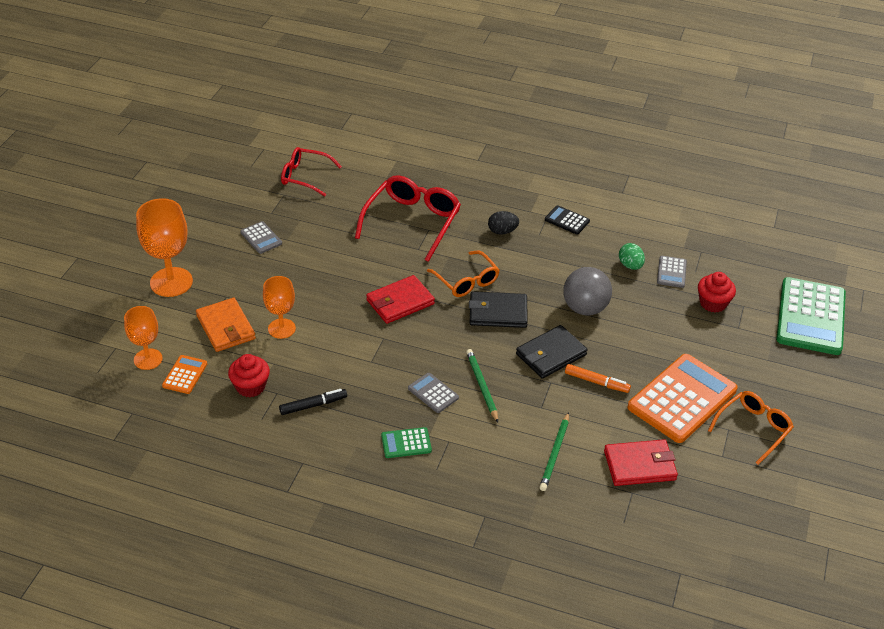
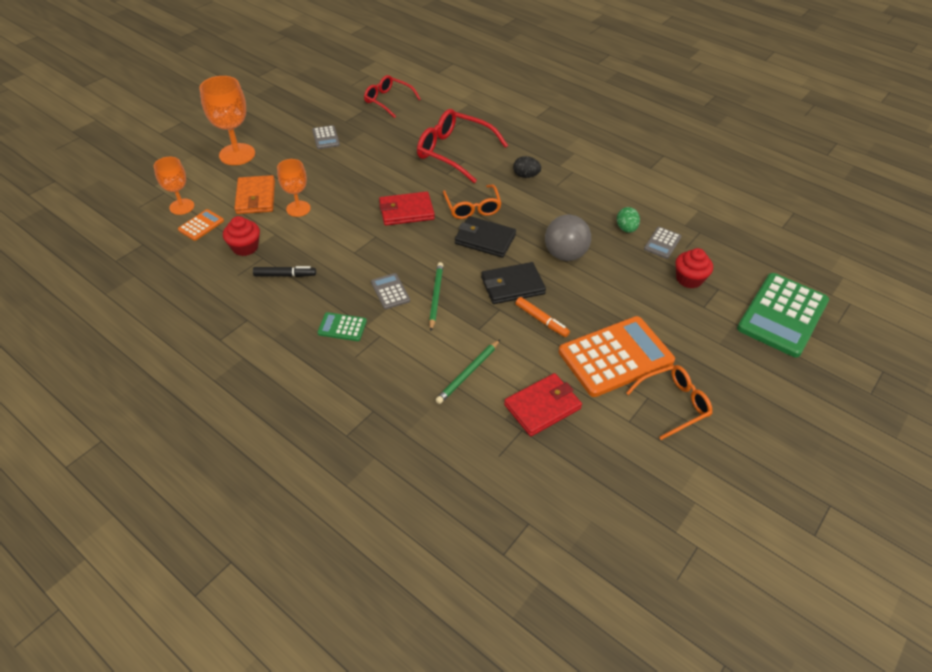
camera: 20 degrees right, 5 degrees up
red glasses [355,175,461,262] -> red glasses turned 105 degrees counterclockwise [417,109,508,183]
black calculator [545,205,590,235] -> none
red wallet [604,439,678,486] -> red wallet turned 45 degrees counterclockwise [504,373,582,436]

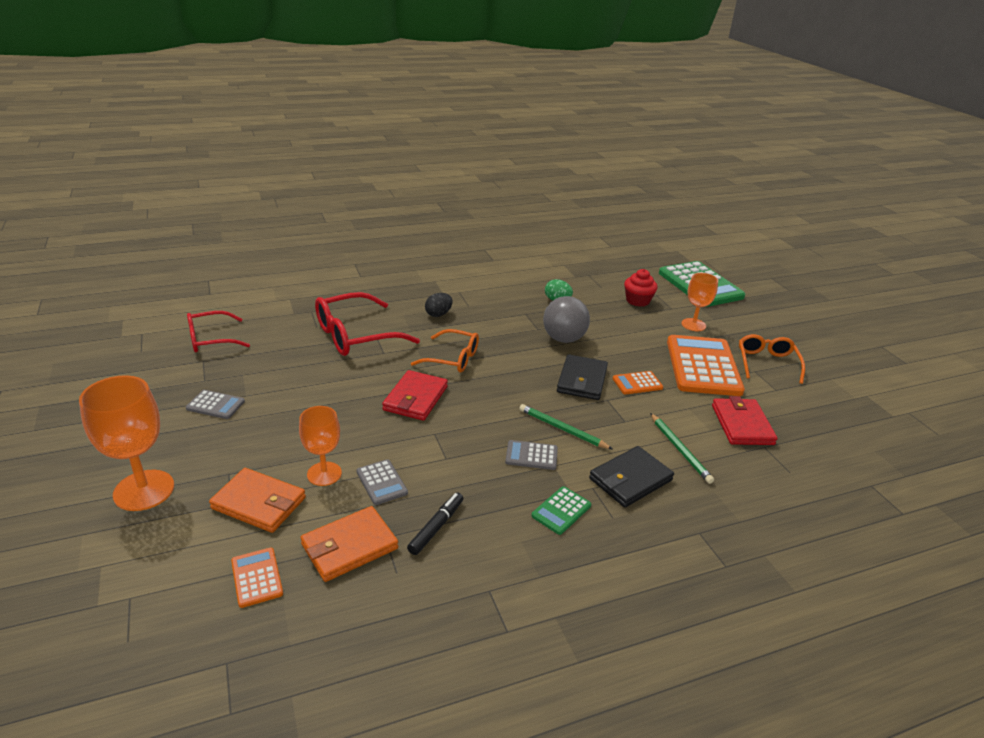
camera: 60 degrees left, 15 degrees down
orange goblet [154,157,194,215] -> orange goblet moved to [681,273,718,331]
red cupcake [223,216,260,256] -> orange wallet [300,506,398,582]
black wallet [455,216,516,258] -> black wallet moved to [589,446,674,507]
orange marker [515,297,570,337] -> orange calculator [613,371,663,394]
grey calculator [644,227,681,259] -> grey calculator moved to [357,459,408,505]

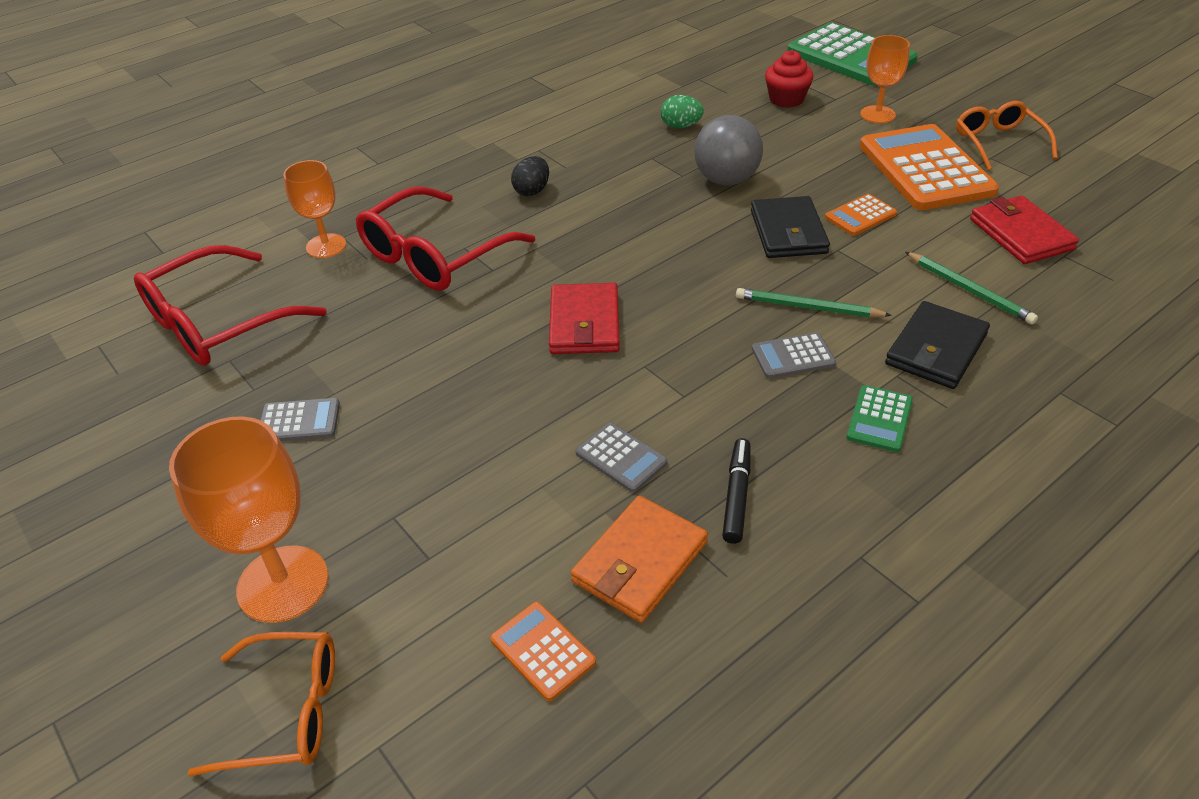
camera: 15 degrees left, 10 degrees up
red glasses [187,311,250,352] -> red glasses [134,245,327,366], size x1.56
orange wallet [209,468,306,533] -> none
orange goblet [299,406,342,486] -> orange goblet moved to [283,160,346,258]
orange glasses [411,329,479,373] -> orange glasses moved to [188,632,335,777]

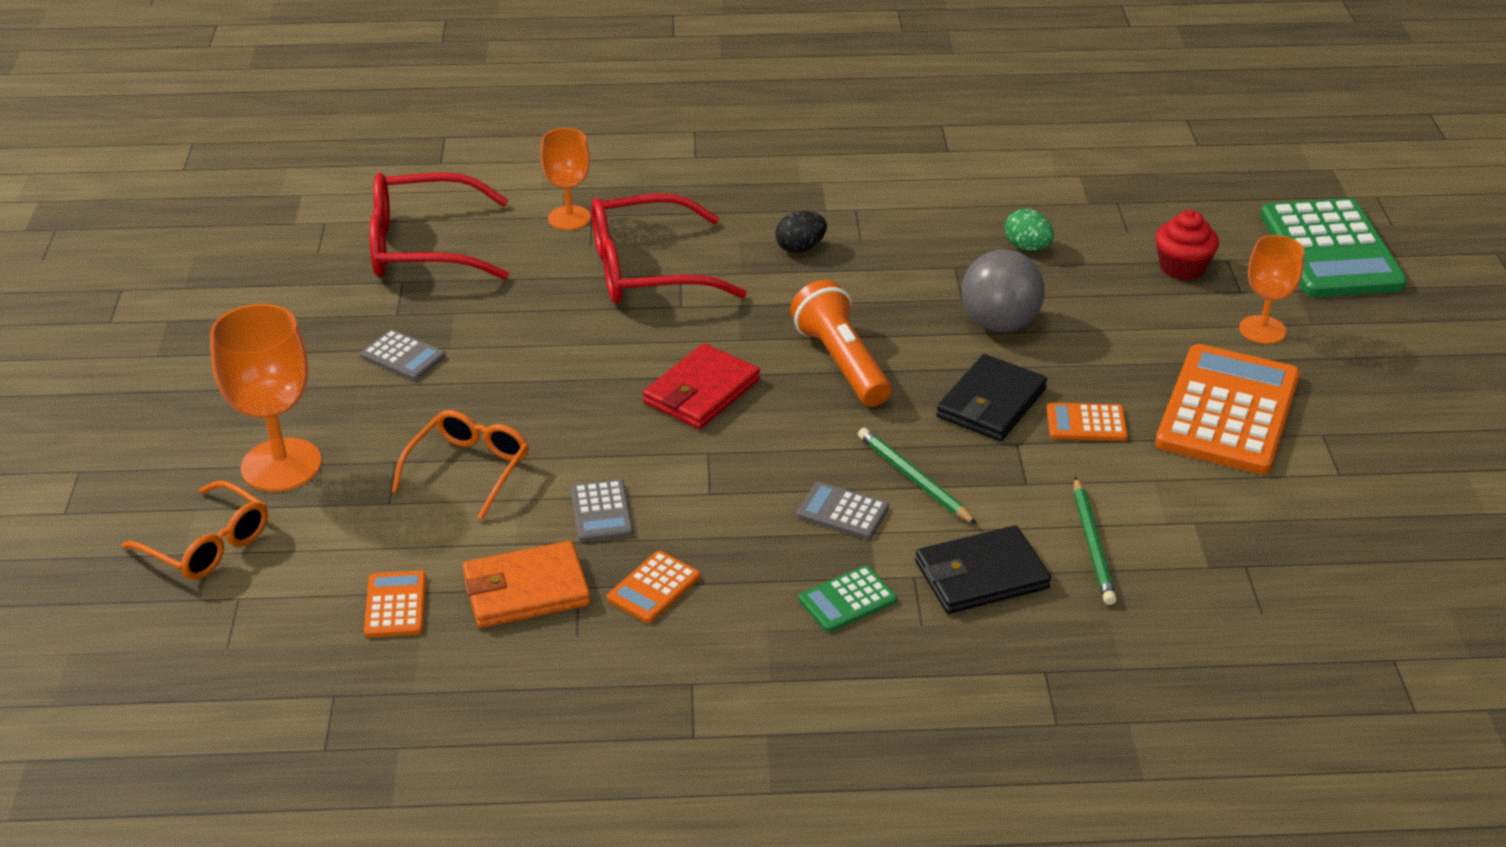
camera: 35 degrees right, 5 degrees down
black marker [722,438,750,544] -> orange calculator [607,551,700,623]
orange glasses [956,101,1058,170] -> orange glasses moved to [392,410,529,520]
red wallet [970,196,1079,264] -> none
none -> orange flashlight [790,280,891,407]

